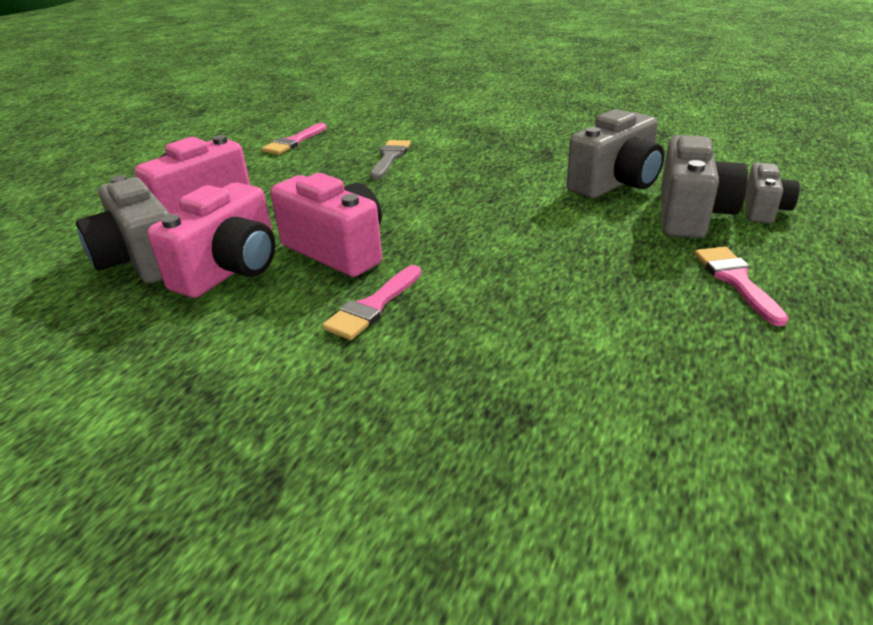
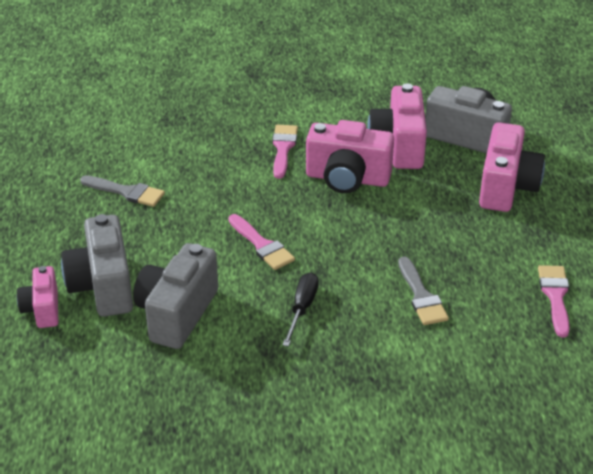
camera: 150 degrees right, 5 degrees up
pink brush [694,246,788,326] -> pink brush moved to [229,214,295,270]
grey camera [745,163,800,223] -> pink camera [17,266,59,328]
none -> grey brush [80,175,165,207]
none -> black screwdriver [283,272,319,347]

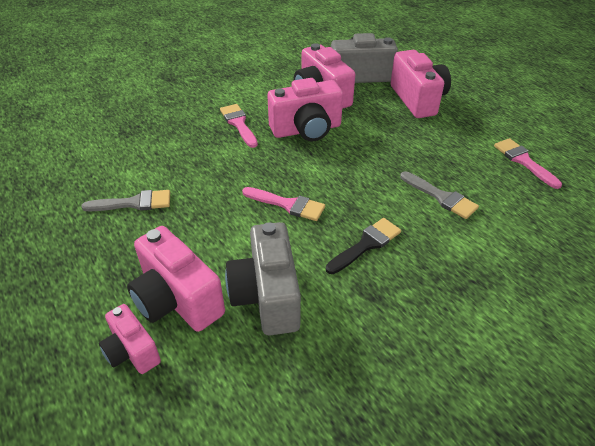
camera: 30 degrees left, 5 degrees up
grey camera [61,214,133,317] -> pink camera [127,226,225,332]
black screwdriver [283,272,319,347] -> black brush [326,218,401,274]

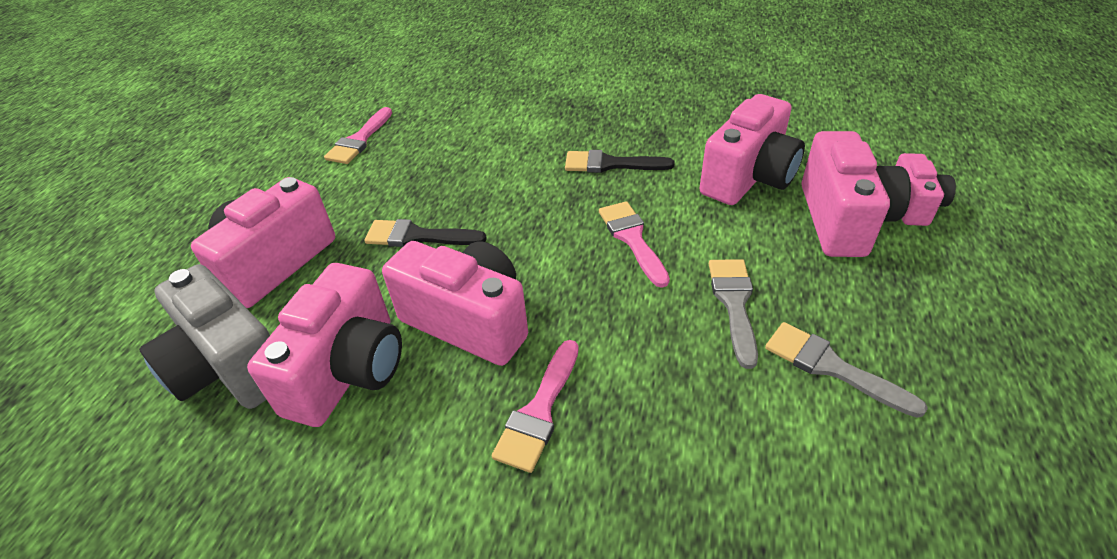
camera: 130 degrees left, 0 degrees up
grey camera [225,222,301,336] -> pink camera [700,94,805,205]
grey brush [400,171,479,219] -> grey brush moved to [709,259,758,369]
none -> black brush [364,219,487,247]

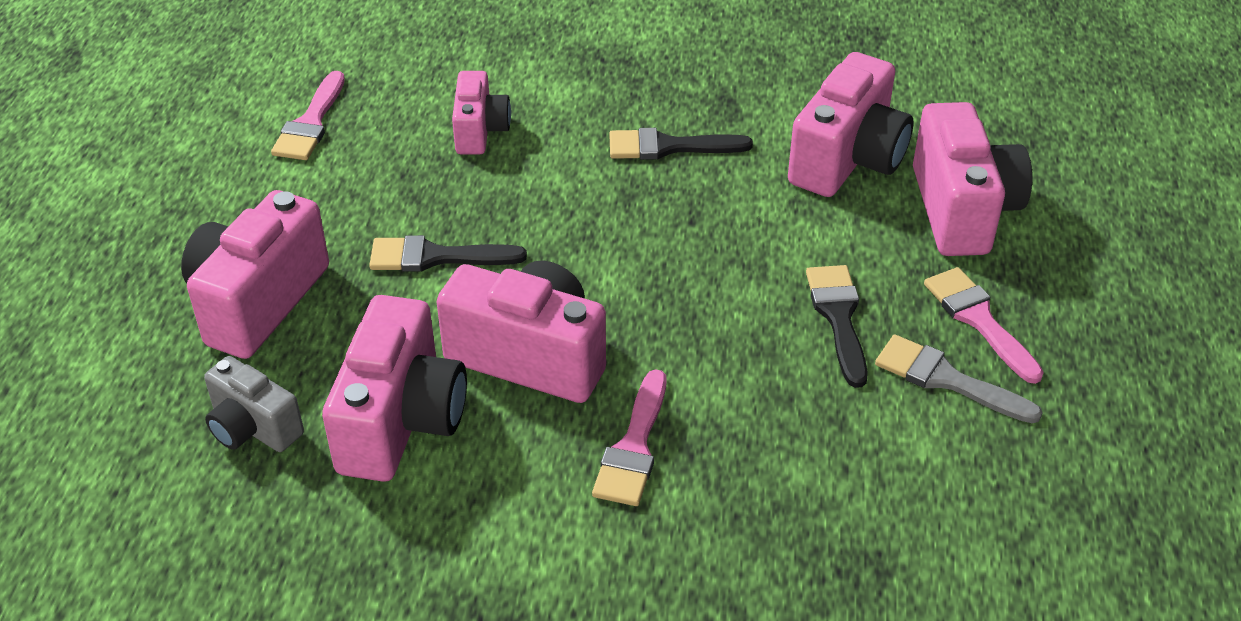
camera: 10 degrees left, 0 degrees up
grey camera [139,264,270,409] -> grey camera [204,356,304,452], size x0.59
pink brush [599,201,670,288] -> pink brush moved to [924,267,1044,384]
grey brush [709,259,758,369] -> black brush [806,265,868,388]
pink camera [895,153,956,226] -> pink camera moved to [452,71,511,154]

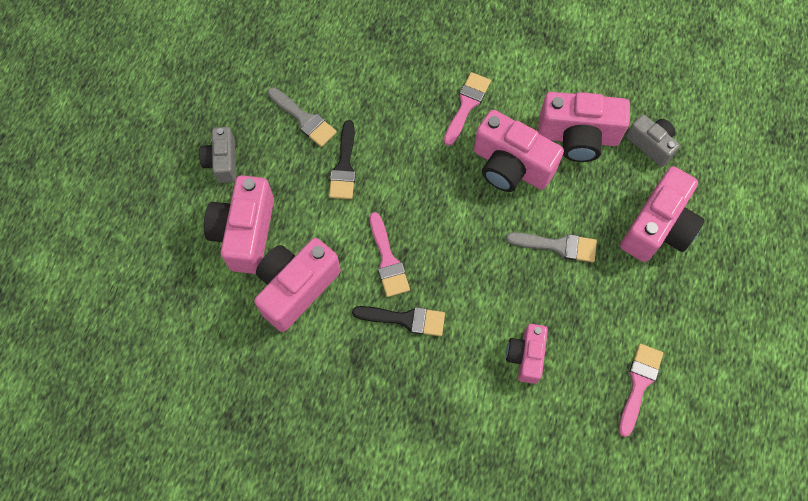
camera: 170 degrees left, 25 degrees up
pink camera [322,295,467,482] -> pink camera turned 105 degrees counterclockwise [538,92,630,162]
black brush [369,235,527,272] -> grey brush [506,232,597,262]
pink brush [924,267,1044,384] -> pink brush moved to [370,212,410,297]
none -> grey camera [199,127,236,183]

